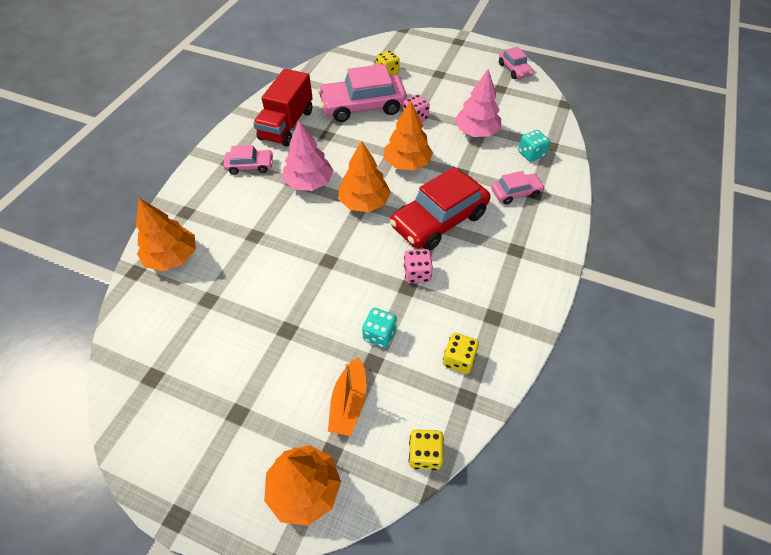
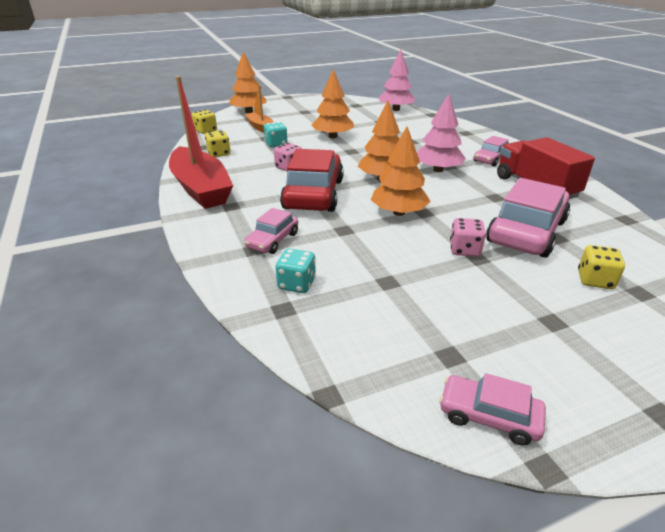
camera: 135 degrees right, 20 degrees down
orange tree [136,198,196,271] -> orange tree moved to [312,69,354,138]
pink tree [455,69,501,137] -> pink tree moved to [379,50,416,111]
none -> red boat [169,76,233,209]

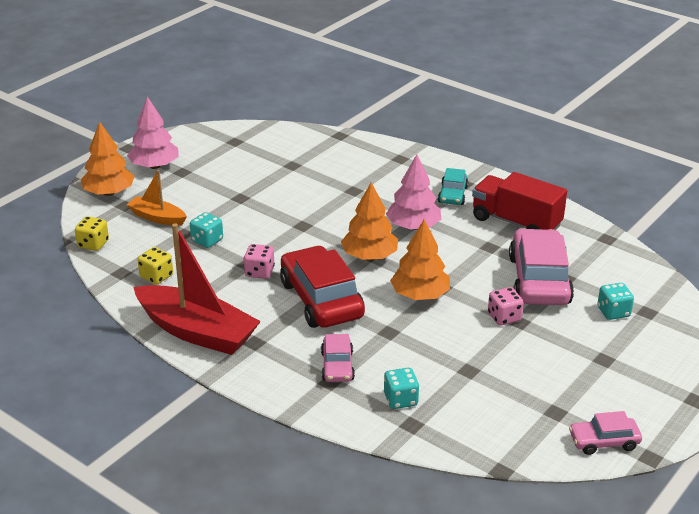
camera: 30 degrees left, 0 degrees up
orange tree [312,69,354,138] -> none
pink tree [379,50,416,111] -> pink tree moved to [127,96,178,169]
pink car [473,136,509,166] -> turquoise car [438,168,468,205]
yellow dice [578,245,625,289] -> turquoise dice [597,283,634,320]

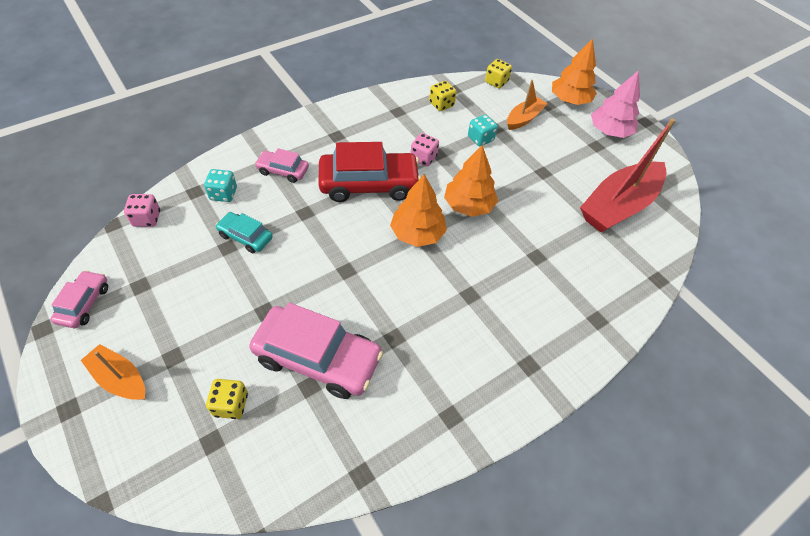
camera: 105 degrees right, 20 degrees up
red boat [133,223,261,355] -> red boat moved to [580,118,675,233]
pink tree [386,154,441,230] -> none
orange tree [390,220,450,300] -> orange tree moved to [444,145,498,217]
turquoise car [438,168,468,205] -> turquoise car moved to [215,212,273,253]
red truck [472,172,567,230] -> none
pink dice [488,287,524,325] -> pink dice moved to [124,194,160,227]
turquoise dice [597,283,634,320] -> yellow dice [206,379,248,419]
none -> orange boat [81,344,145,400]

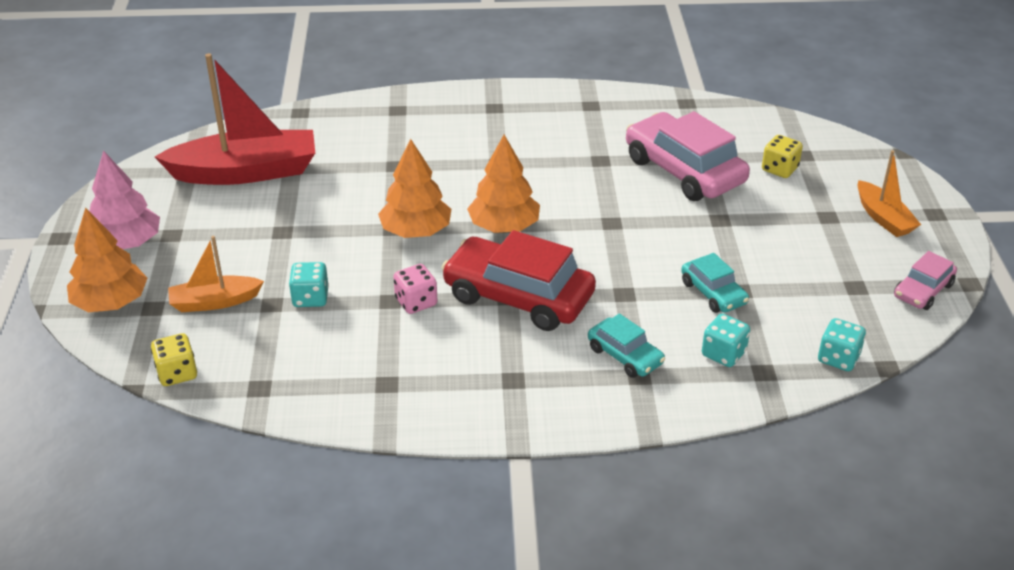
camera: 145 degrees left, 15 degrees down
pink dice [124,194,160,227] -> turquoise dice [818,318,866,371]
pink car [255,148,309,183] -> turquoise car [588,314,665,378]
yellow dice [429,81,457,111] -> none

